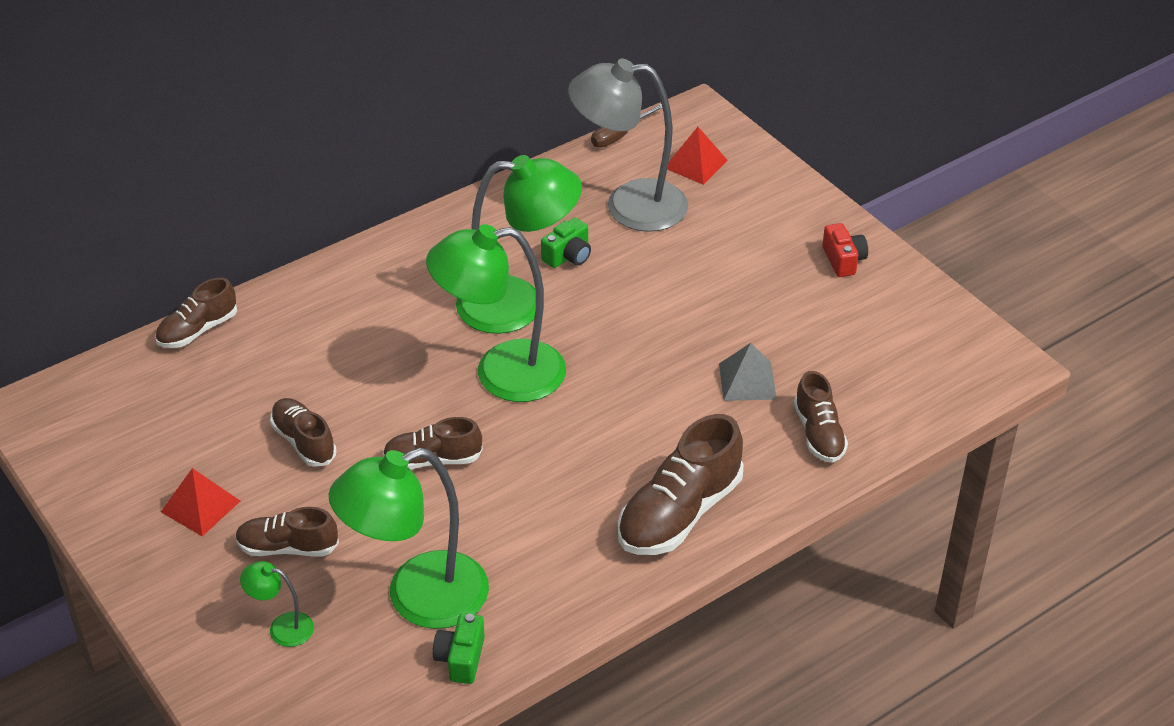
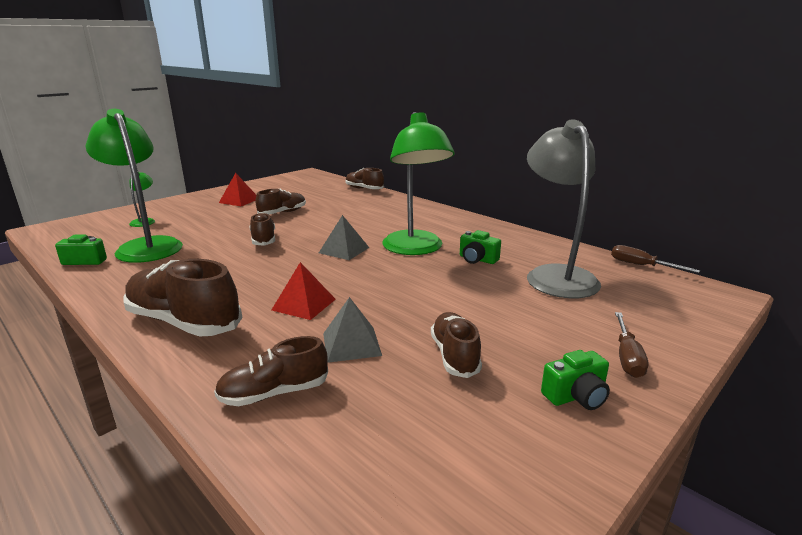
camera: 80 degrees right, 20 degrees down
brown shoe [235,507,339,557] -> brown shoe moved to [431,312,482,378]
green lamp [426,224,566,402] -> grey pyramid [319,215,369,260]
red pyramid [667,127,728,185] -> red pyramid moved to [272,262,336,320]
red camera [822,223,868,277] -> green camera [541,350,610,410]
none -> brown screwdriver [615,312,648,378]

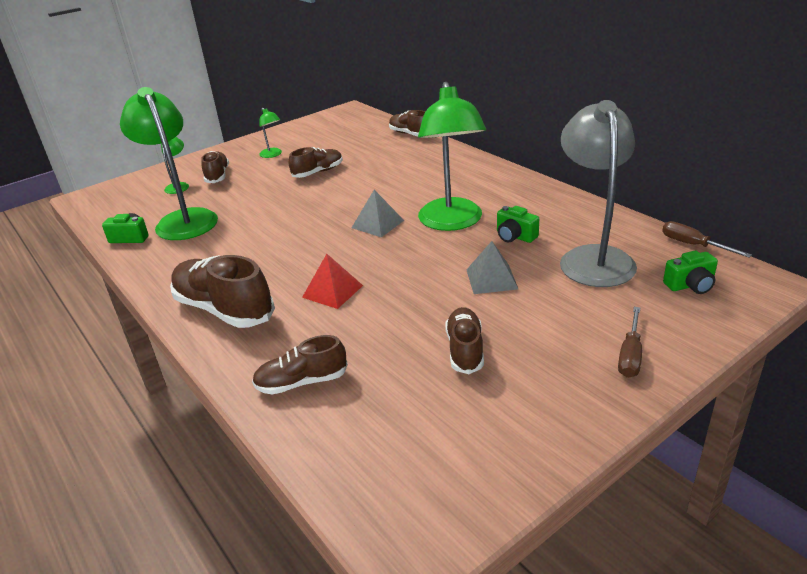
camera: 10 degrees right, 10 degrees up
red pyramid [219,173,256,206] -> green lamp [259,108,282,158]
brown shoe [250,212,275,246] -> brown shoe moved to [201,151,229,183]
grey pyramid [323,297,382,363] -> grey pyramid moved to [466,241,518,294]
green camera [541,350,610,410] -> green camera moved to [663,251,718,294]

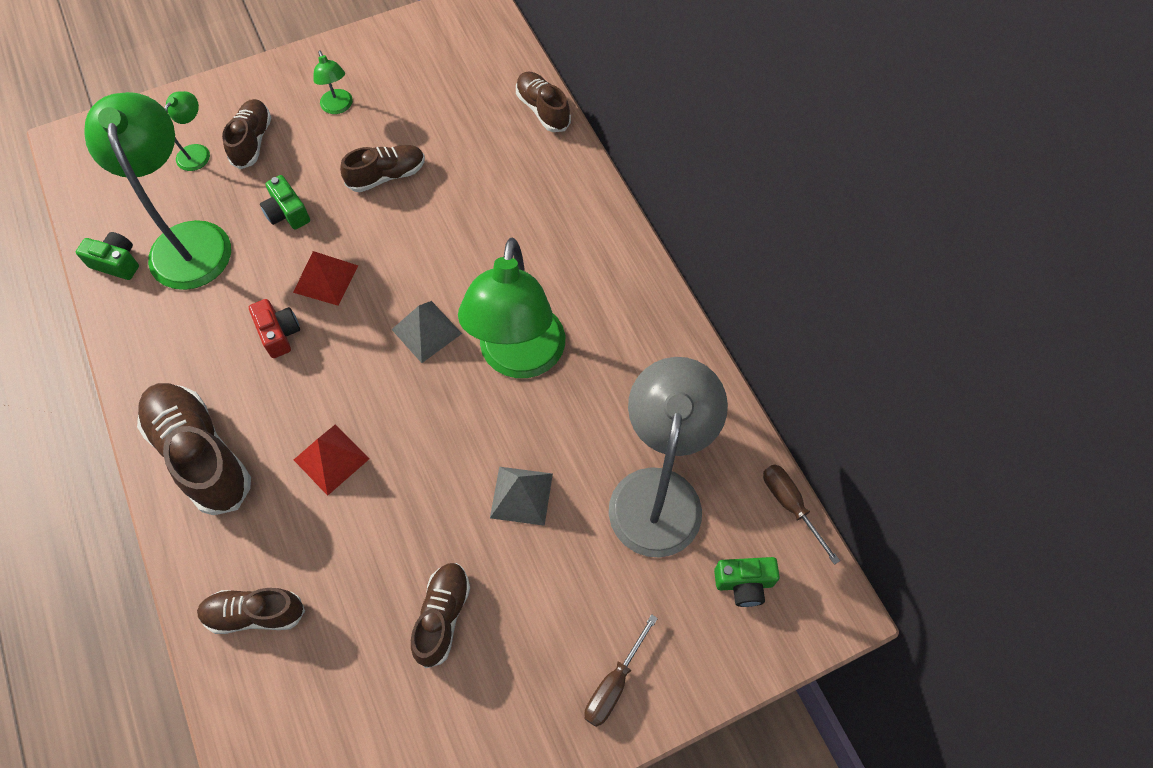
camera: 10 degrees right, 30 degrees up
green camera [497,206,539,243] -> green camera moved to [260,175,310,230]
none -> red camera [249,299,300,358]
none -> red pyramid [293,251,358,305]

